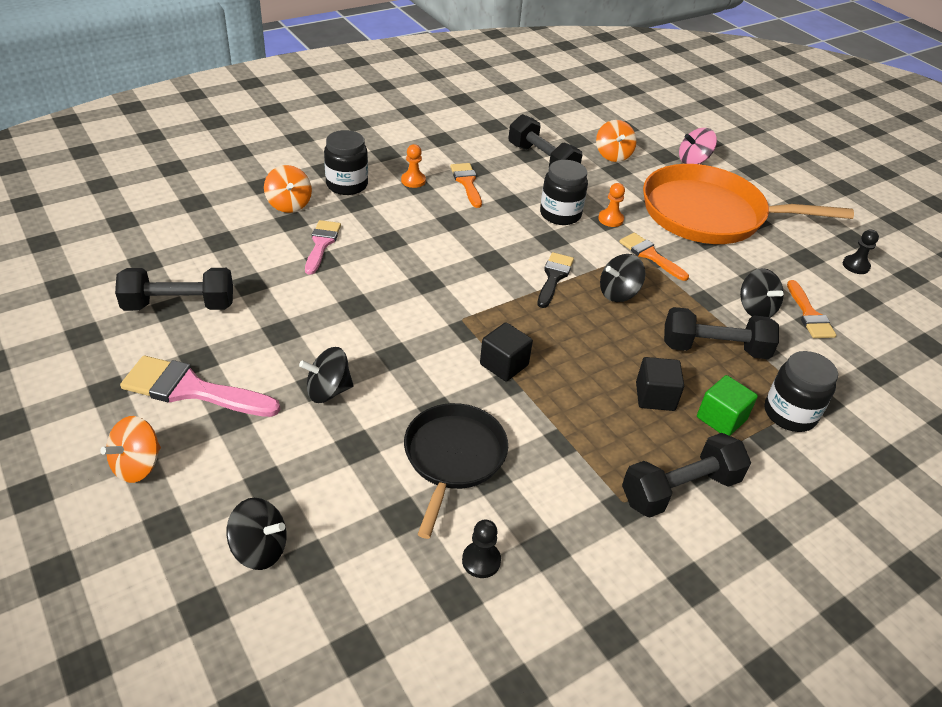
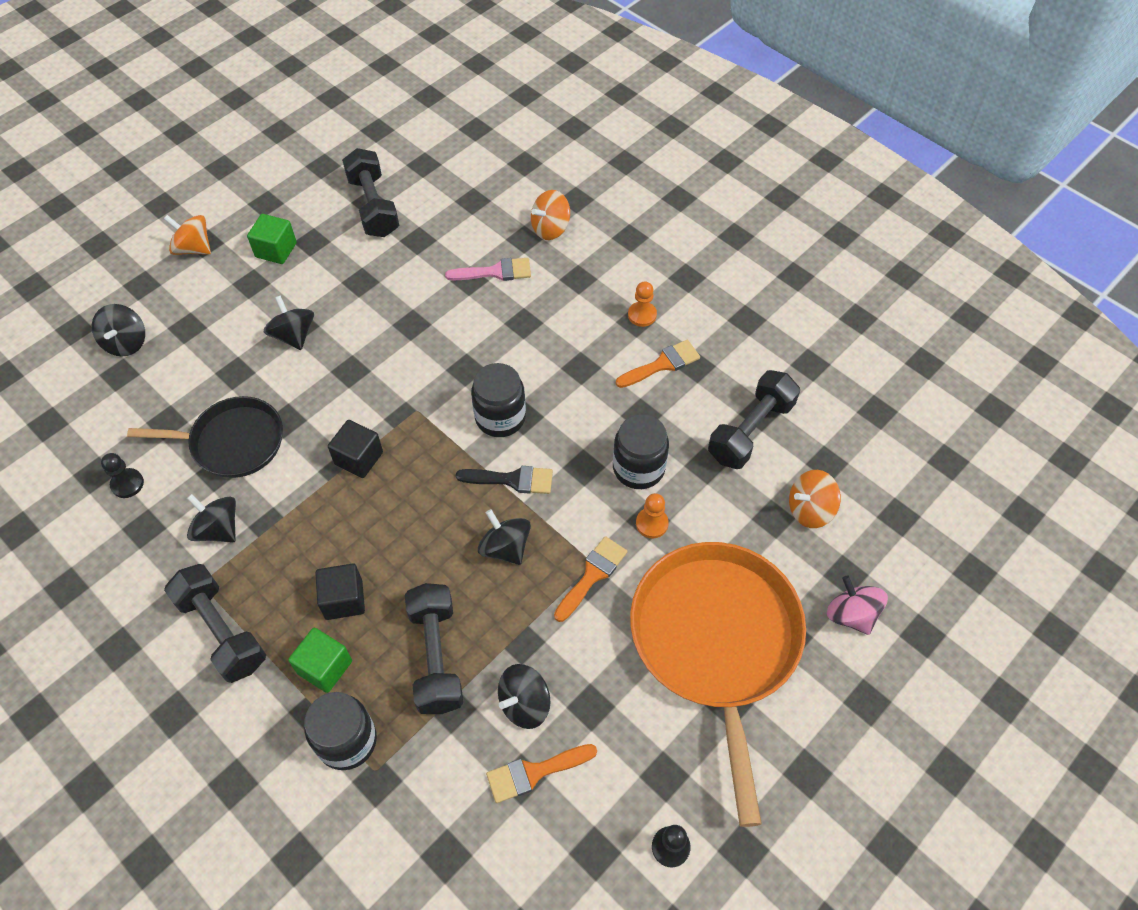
camera: 80 degrees right, 15 degrees up
pink brush [120,356,280,417] -> green cube [247,214,297,264]
black jar [324,130,368,195] -> black jar moved to [471,363,526,437]
none -> black spinning top [187,494,236,543]

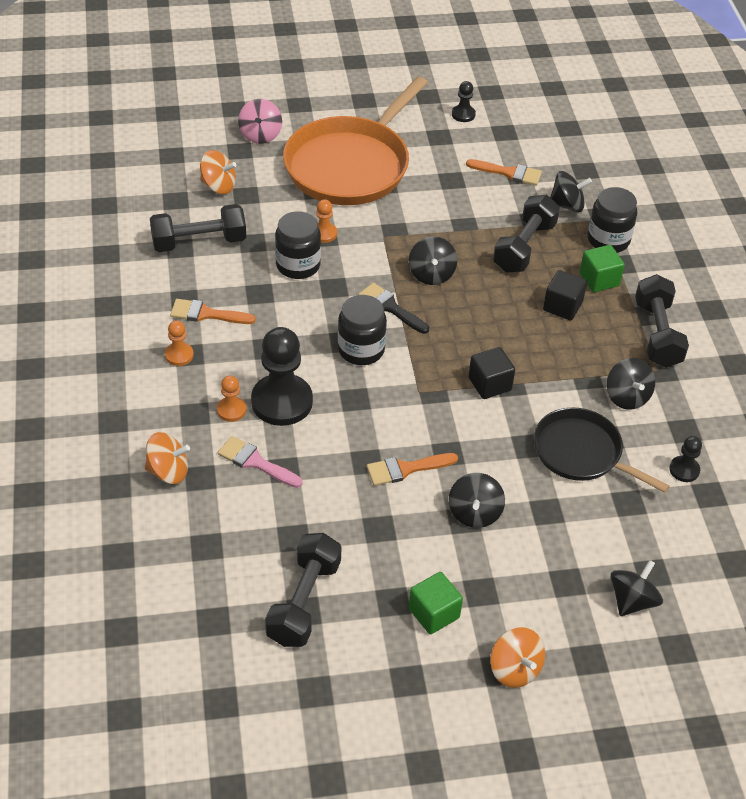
camera: 145 degrees left, 10 degrees down
black spinning top [498,664,550,729] -> black spinning top moved to [550,171,592,212]
orange brush [554,536,628,622] -> orange brush moved to [367,453,458,486]
none -> orange pawn [217,375,246,422]
none -> black pawn [251,327,313,426]

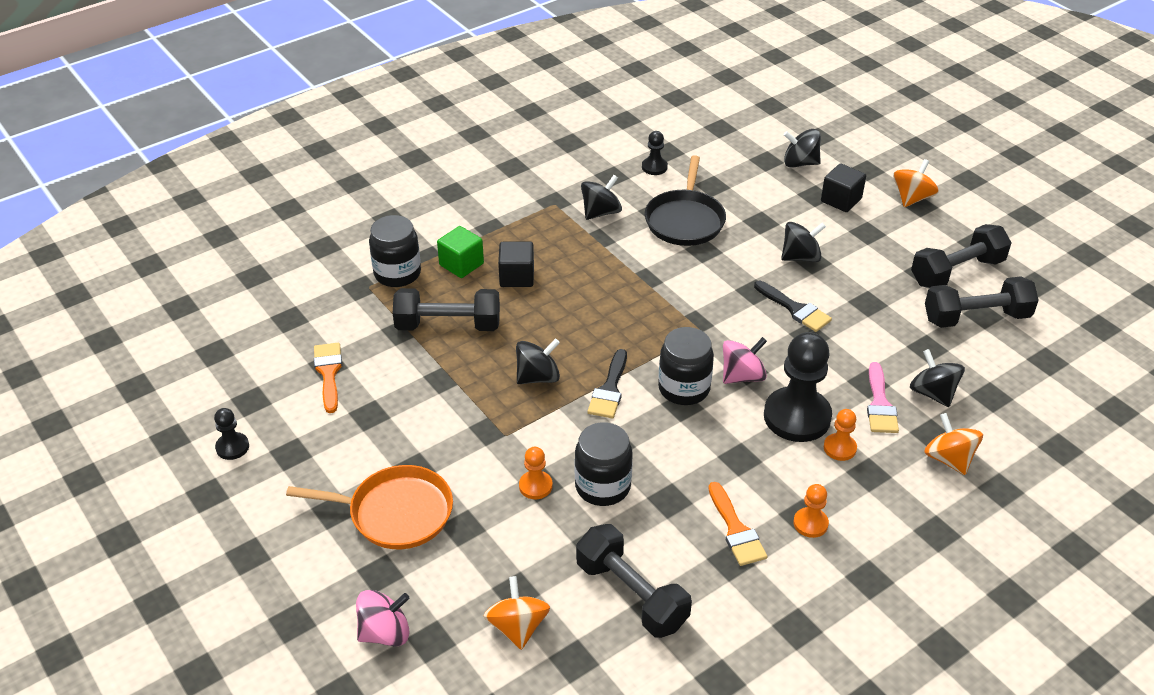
camera: 115 degrees left, 5 degrees down
orange pan [283,76,428,205] -> orange pan [286,465,453,549], size x0.60
orange brush [367,453,458,486] -> black brush [754,281,832,332]
green cube [409,572,463,634] -> none
black cube [469,347,515,399] -> black cube moved to [821,163,866,212]
black spinning top [550,171,592,212] -> black spinning top moved to [910,349,965,407]
black dumbbell [635,274,689,368] -> black dumbbell moved to [911,224,1012,288]
none -> pink spinning top [723,337,767,384]

